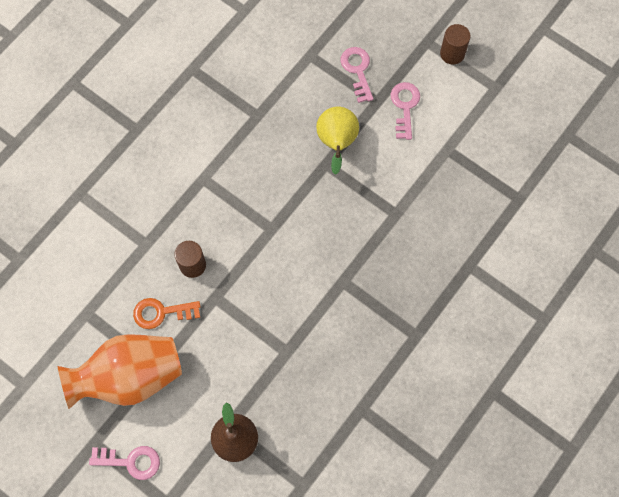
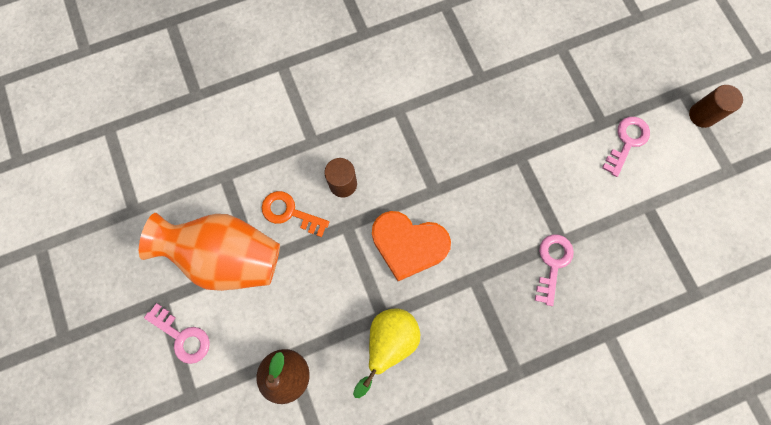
camera: 30 degrees right, 5 degrees up
yellow pear [316,107,359,175] -> yellow pear moved to [353,309,420,398]
pink key [341,47,373,103] -> pink key moved to [535,235,574,306]
none -> orange heart [372,211,451,281]

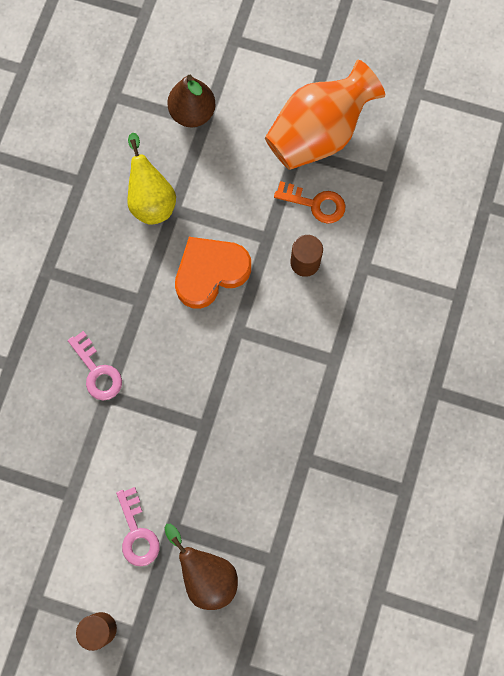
camera: 130 degrees right, 0 degrees up
pink key [144,303,210,364] -> none
orange key [262,191,329,237] -> orange key turned 45 degrees clockwise [274,181,346,224]
none -> brown pear [165,524,238,610]

